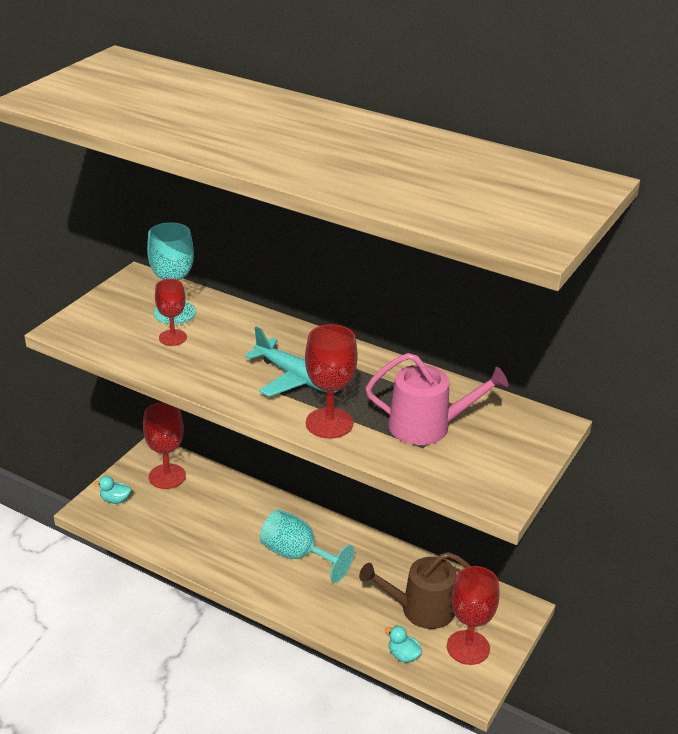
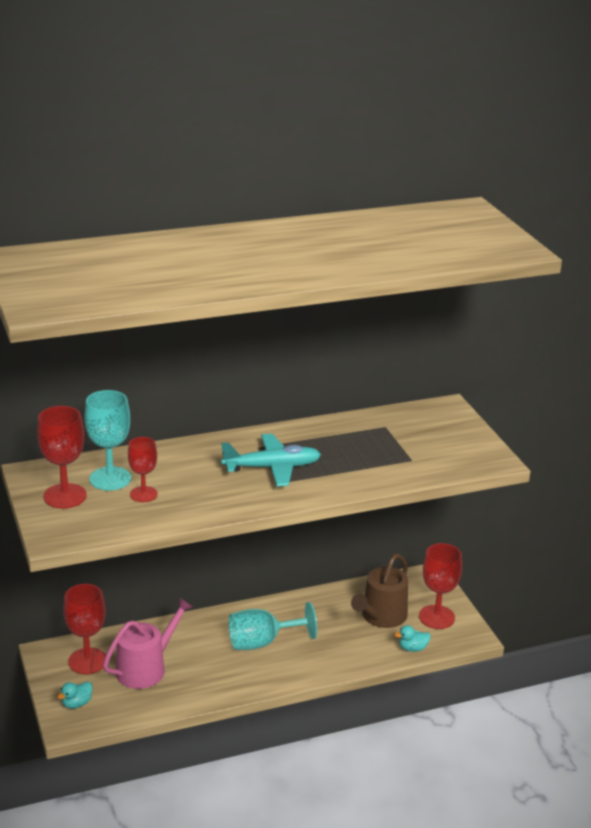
camera: 50 degrees left, 5 degrees down
red goblet [305,324,358,439] -> red goblet moved to [37,406,87,509]
pink watering can [366,353,508,445] -> pink watering can moved to [103,597,193,689]

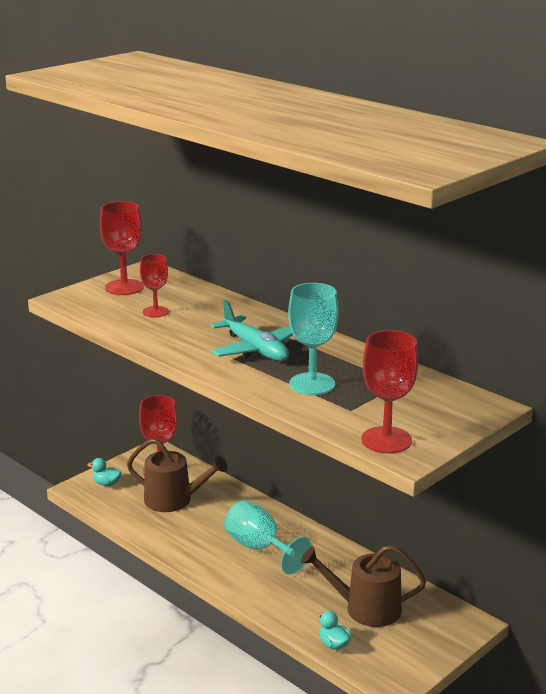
camera: 65 degrees right, 5 degrees down
turquoise goblet [85,390,131,491] -> turquoise goblet moved to [288,283,339,395]
pink watering can [103,597,193,689] -> brown watering can [127,438,228,512]
red goblet [419,543,462,629] -> red goblet moved to [361,330,418,453]

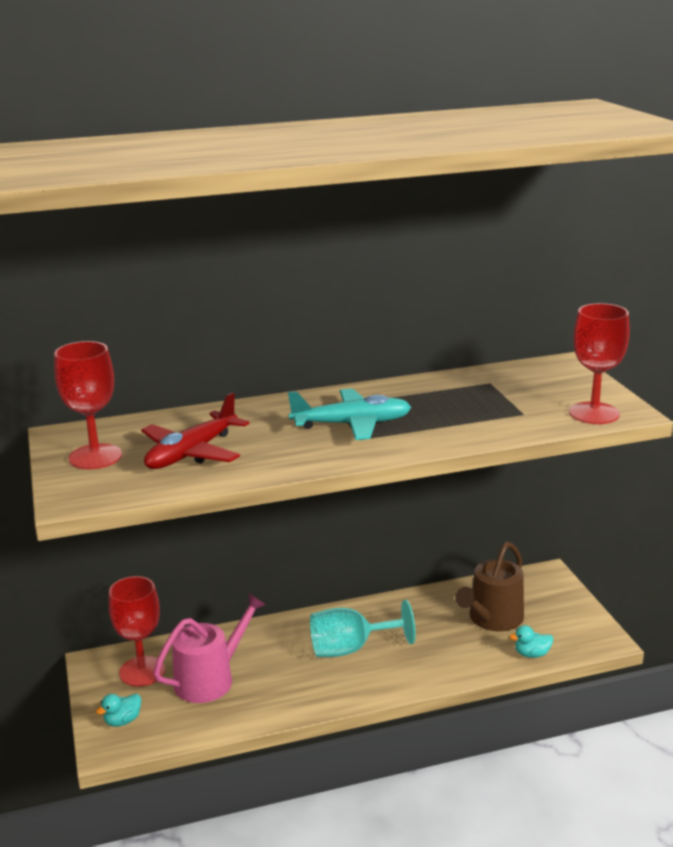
camera: 60 degrees left, 0 degrees up
brown watering can [127,438,228,512] -> pink watering can [153,593,266,703]
red goblet [140,254,169,317] -> red plane [141,392,250,469]
turquoise goblet [288,283,339,395] -> none

